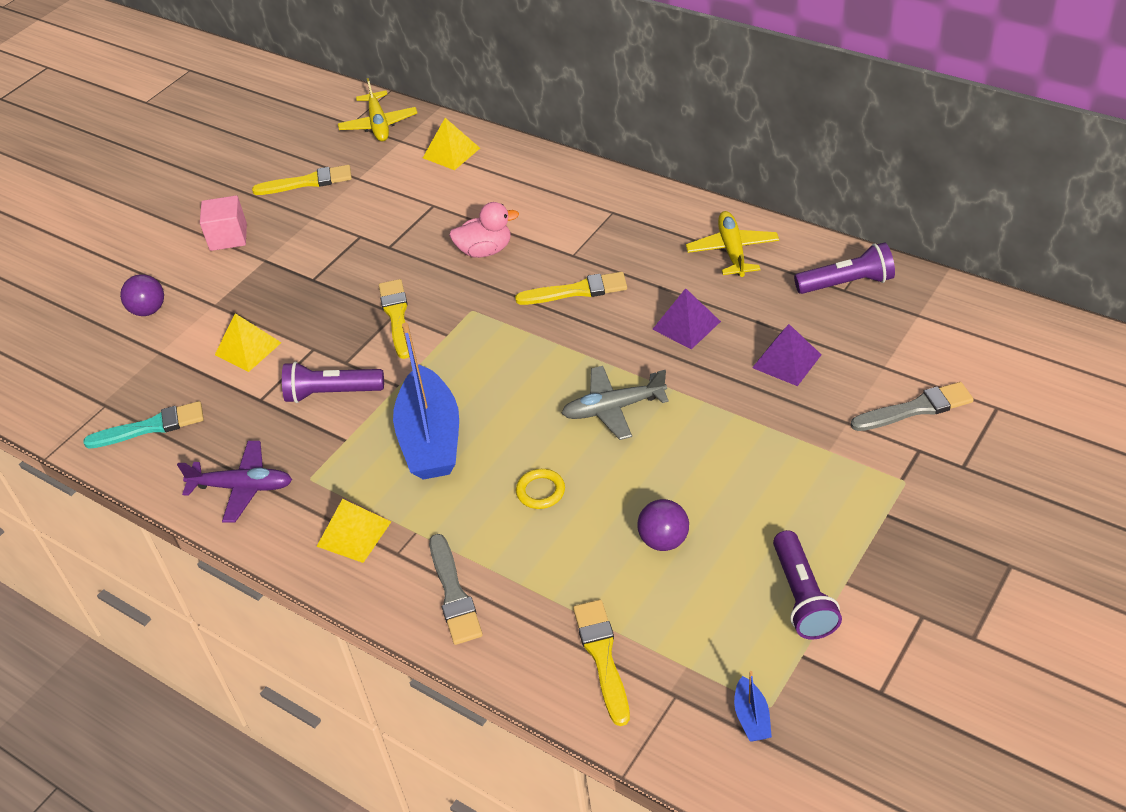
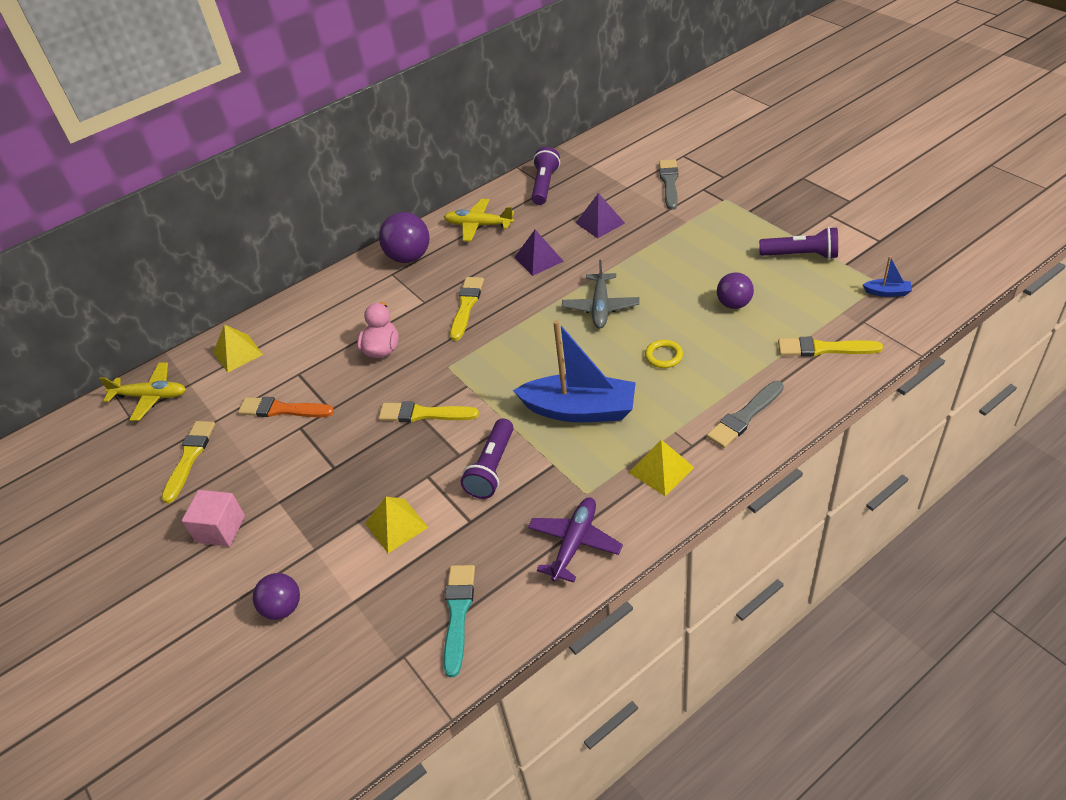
camera: 70 degrees left, 0 degrees up
grey brush [429,534,483,645] -> grey brush turned 135 degrees clockwise [707,381,784,448]
none -> orange brush [238,397,334,417]
none -> purple ball [379,212,429,263]

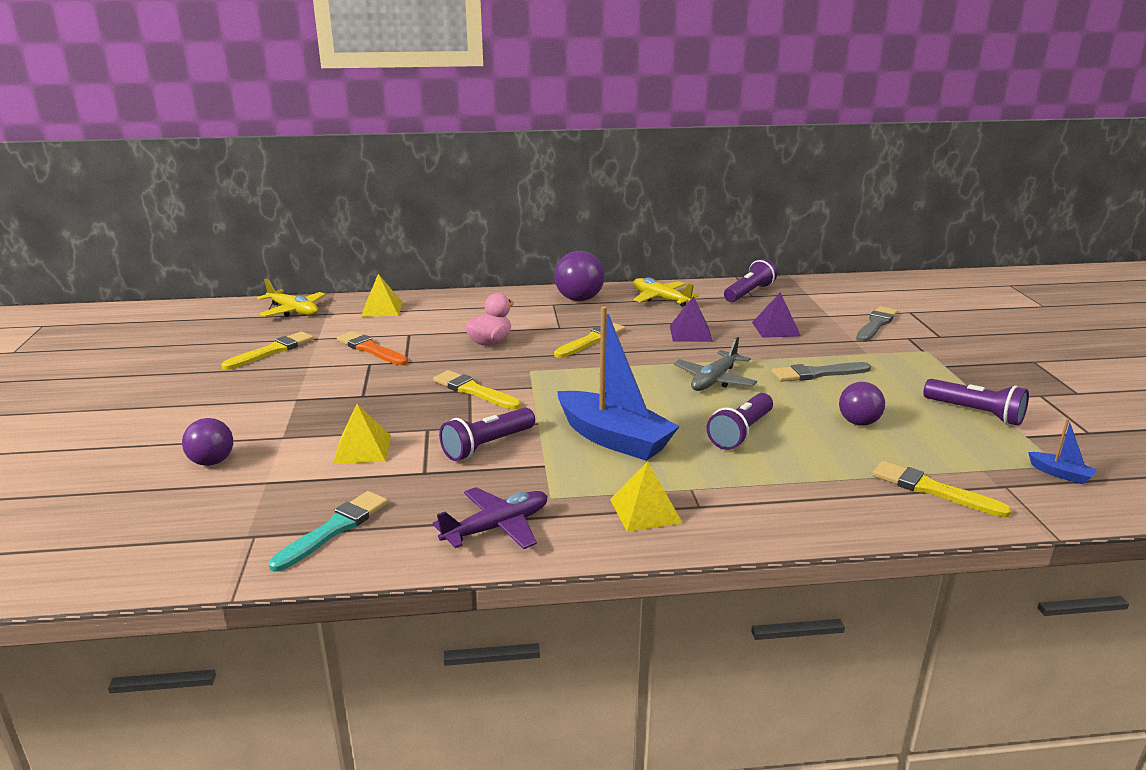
camera: 25 degrees right, 20 degrees down
pink cube [182,490,245,547] -> none
yellow ring [645,340,683,368] -> purple flashlight [707,393,773,450]
grey brush [707,381,784,448] -> grey brush moved to [771,362,871,382]

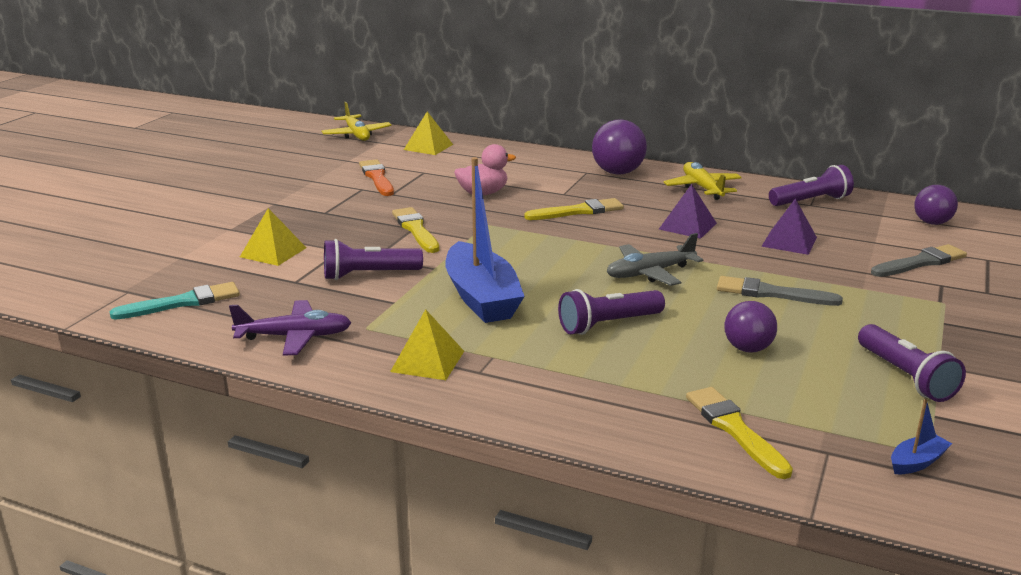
camera: 30 degrees right, 0 degrees up
purple ball [182,418,233,466] -> purple ball moved to [914,185,958,225]
yellow brush [221,331,314,370] -> none
blue boat [1028,419,1096,484] -> blue boat turned 105 degrees counterclockwise [891,399,952,474]

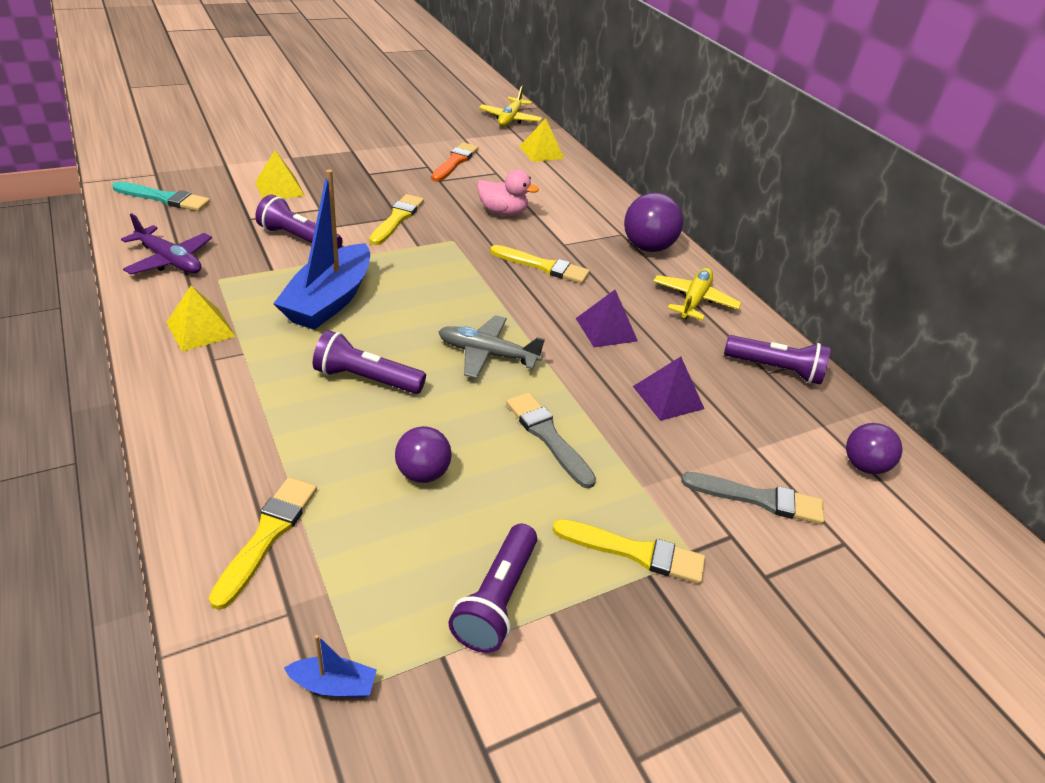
camera: 35 degrees right, 15 degrees up
none -> yellow brush [553,519,705,584]

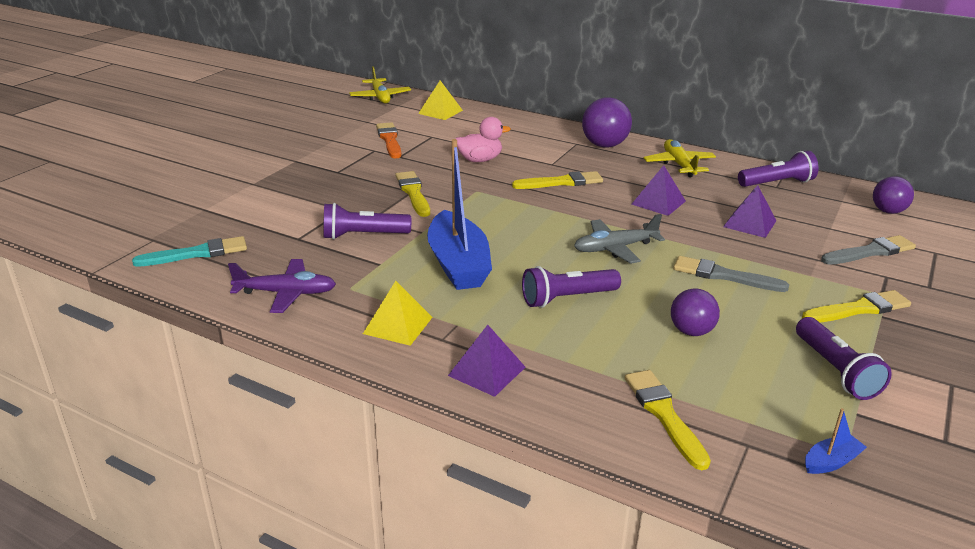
camera: 30 degrees left, 10 degrees down
yellow pyramid [255,150,305,199] -> none
none -> purple pyramid [448,325,525,397]

